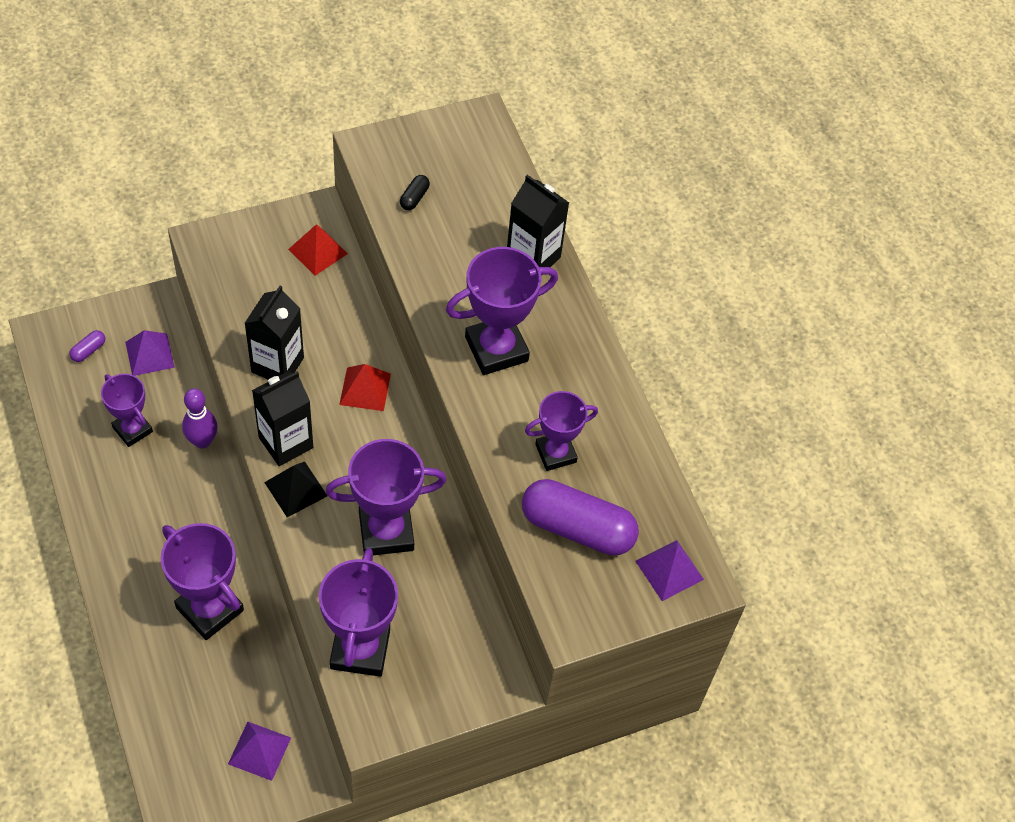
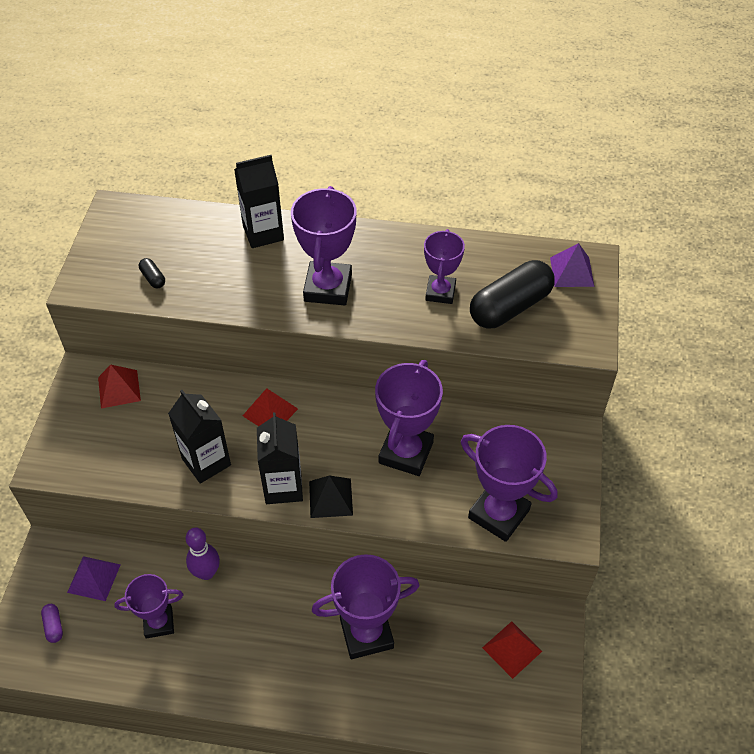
camera: 55 degrees left, 5 degrees down
purple pyramid [228,722,291,781] -> red pyramid [482,621,542,679]
purple capsule [522,479,639,556] -> black capsule [470,260,555,329]

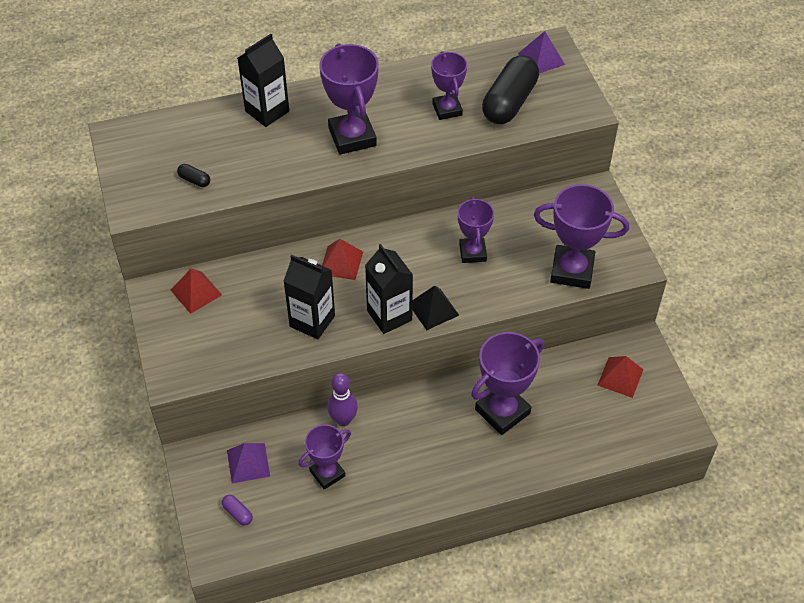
camera: 25 degrees left, 0 degrees up
purple trophy [375,360,443,476] -> purple trophy [458,197,494,263], size x0.64

